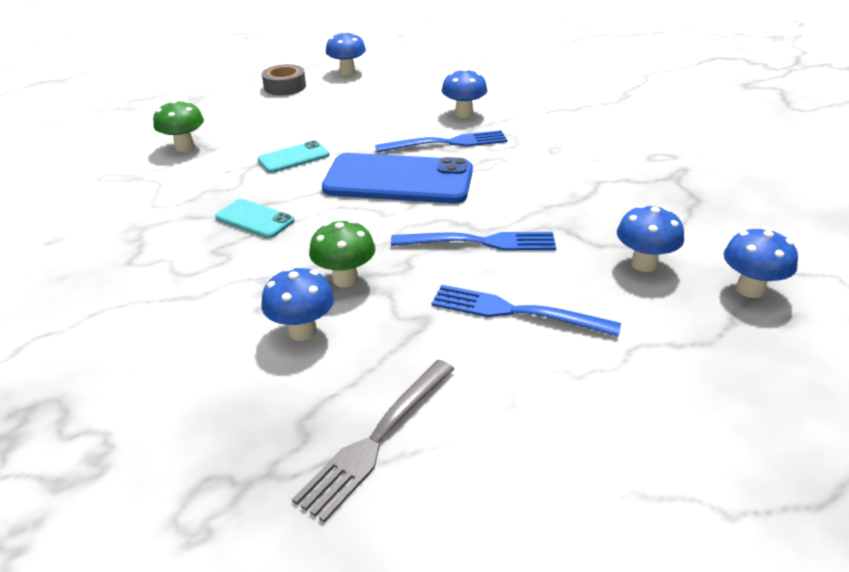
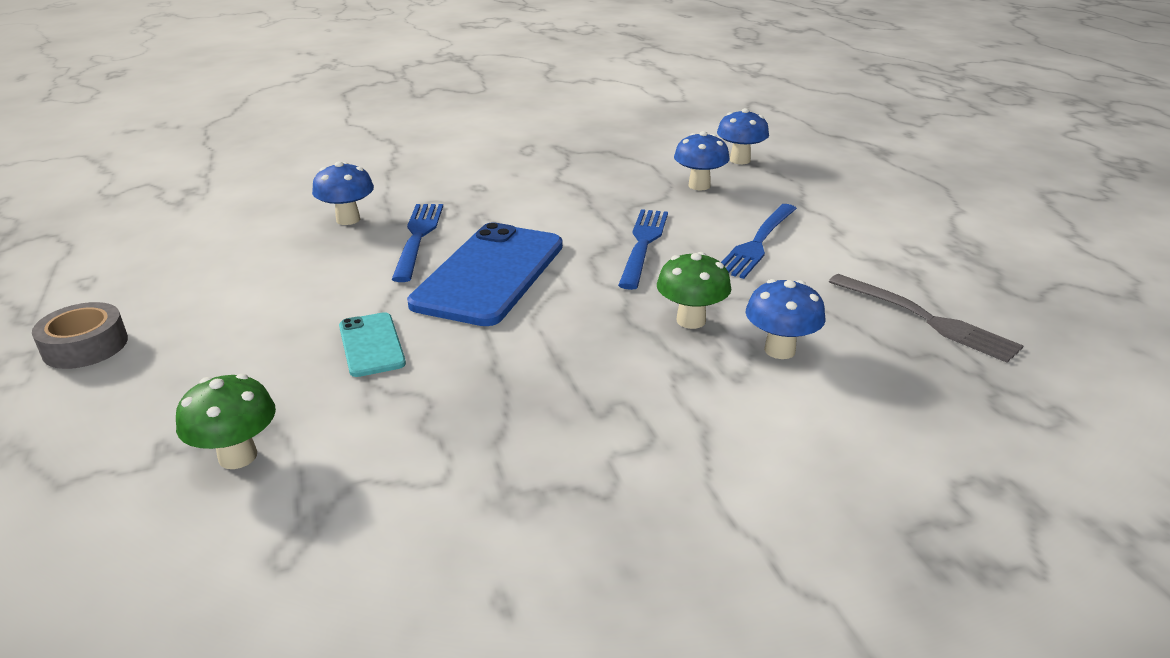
camera: 80 degrees left, 5 degrees down
turquoise phone [215,199,295,238] -> none
blue mushroom [325,31,366,76] -> none

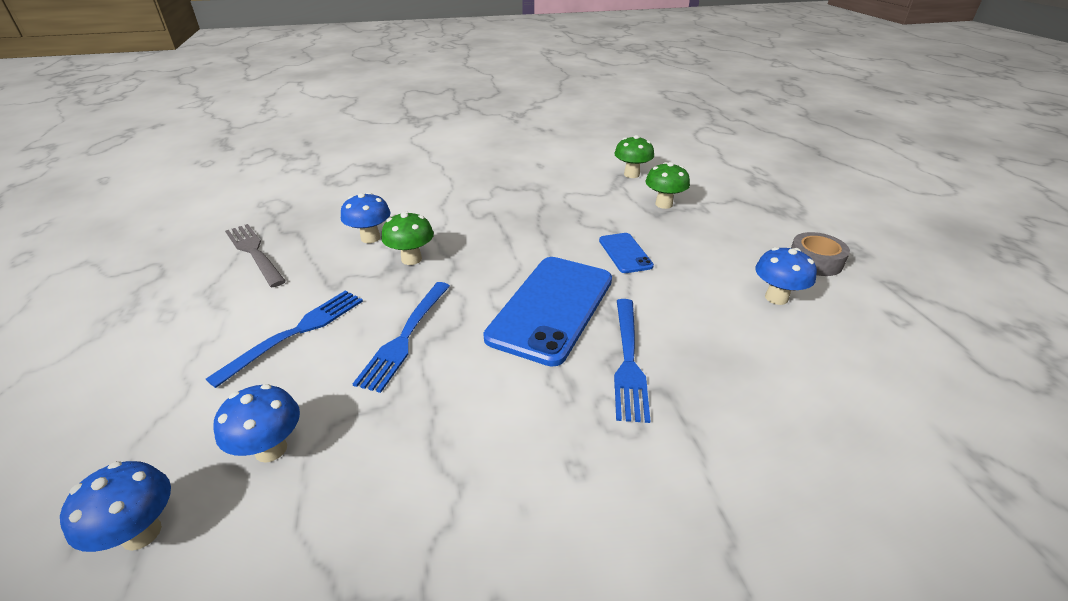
camera: 175 degrees left, 5 degrees up
blue mushroom [312,161,374,225] -> blue mushroom moved to [755,247,817,305]
turquoise phone [339,312,406,377] -> blue phone [599,233,654,273]
none -> green mushroom [614,135,654,178]

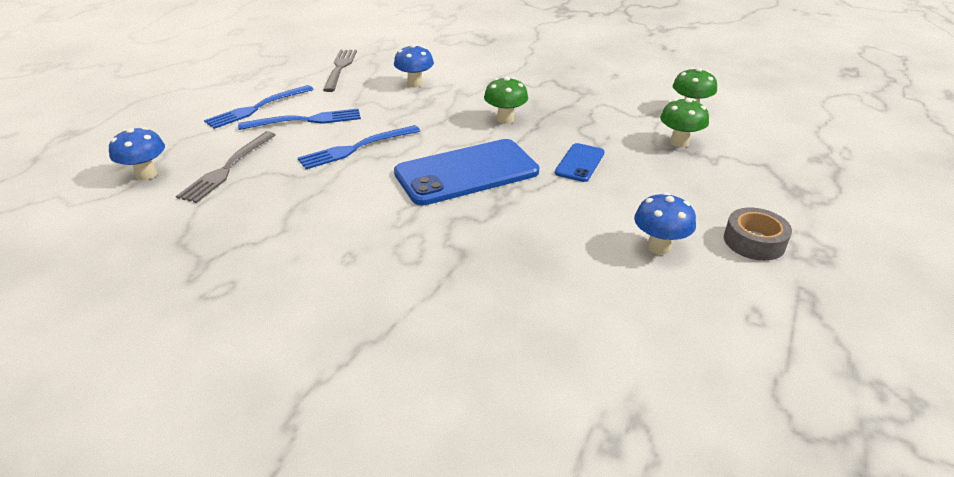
camera: 40 degrees right, 0 degrees up
blue mushroom [214,384,300,463] -> grey fork [176,131,276,203]
green mushroom [381,211,434,265] -> green mushroom moved to [484,76,528,124]
blue fork [614,299,650,423] -> blue fork moved to [204,85,314,129]

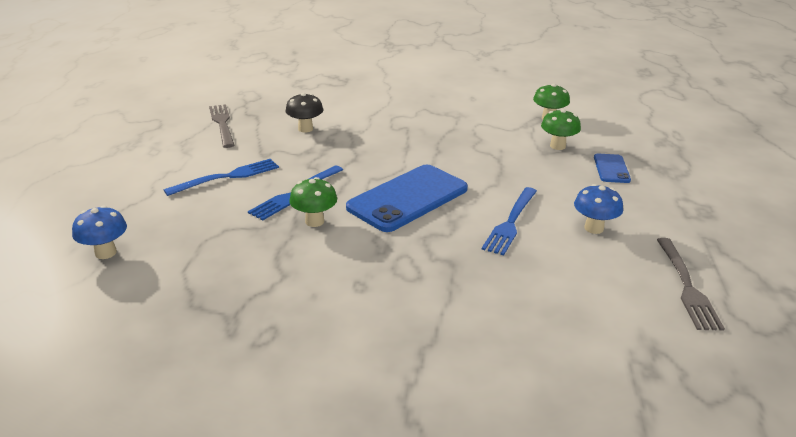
camera: 20 degrees left, 5 degrees down
grey fork [176,131,276,203] -> grey fork moved to [657,238,725,331]
blue fork [204,85,314,129] -> blue fork moved to [482,187,537,255]
blue mushroom [394,44,434,88] -> black mushroom [286,93,323,132]
green mushroom [484,76,528,124] -> green mushroom moved to [289,177,337,227]
blue phone [555,143,605,182] -> blue phone moved to [594,154,631,183]
grey tape [724,207,792,261] -> none

